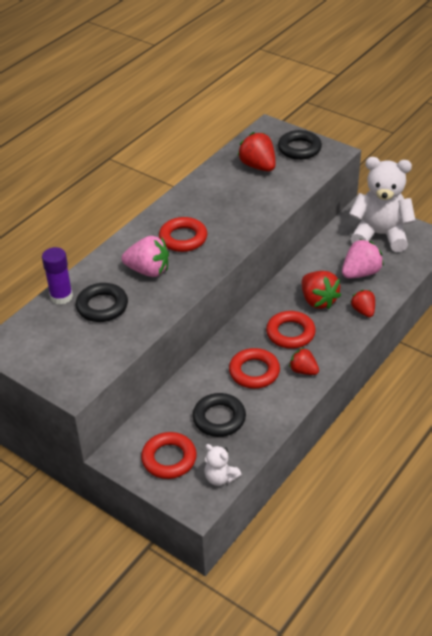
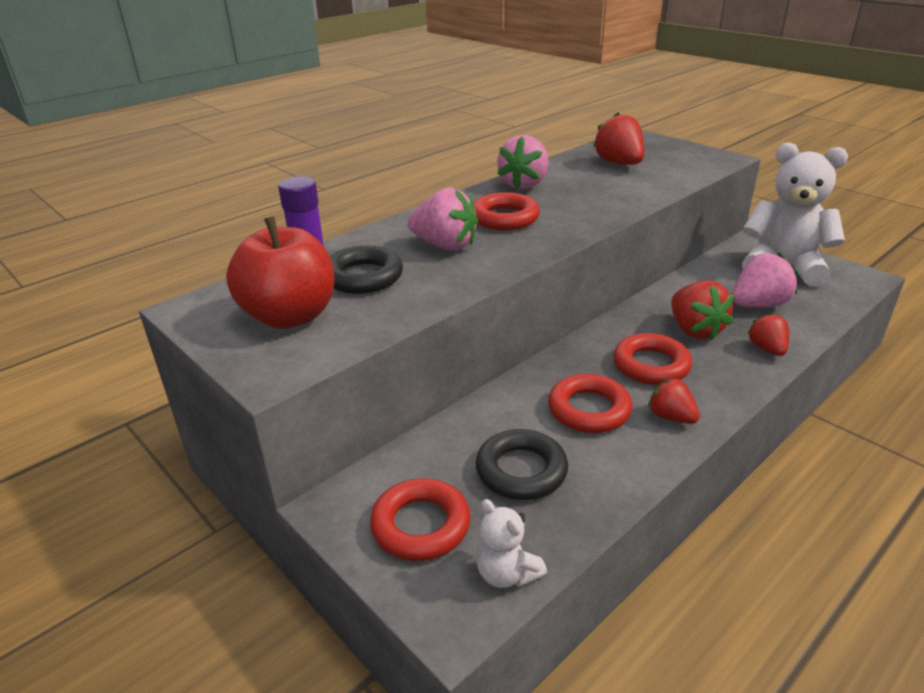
camera: 10 degrees right, 10 degrees down
black ring [278,130,322,160] -> none
none -> red apple [226,216,334,329]
none -> pink strawberry [497,135,549,189]

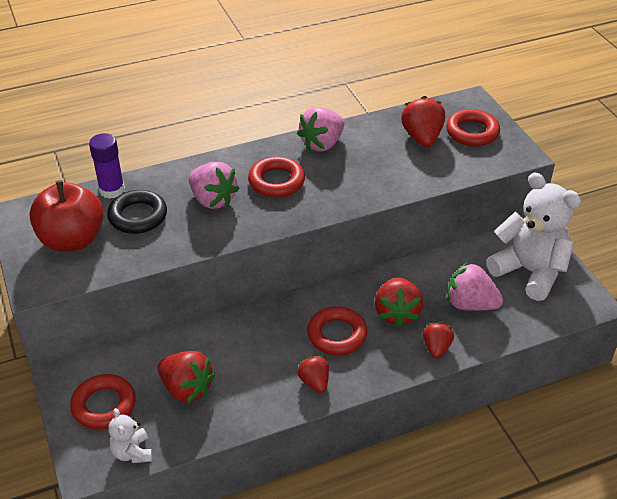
camera: 20 degrees right, 10 degrees up
black ring [476,429,568,500] -> red strawberry [158,351,215,403]
red ring [548,374,633,433] -> red ring moved to [446,109,500,146]
pink strawberry [732,252,798,307] -> pink strawberry turned 150 degrees counterclockwise [447,262,503,311]

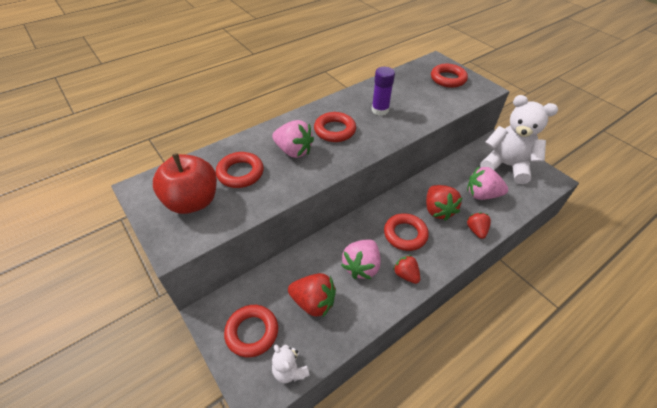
camera: 15 degrees left, 5 degrees up
purple glue stick [89,133,125,199] -> purple glue stick moved to [372,67,395,116]
black ring [107,190,167,234] -> red ring [216,152,264,188]
pink strawberry [297,107,344,151] -> pink strawberry moved to [341,240,381,279]
red strawberry [401,96,445,147] -> none

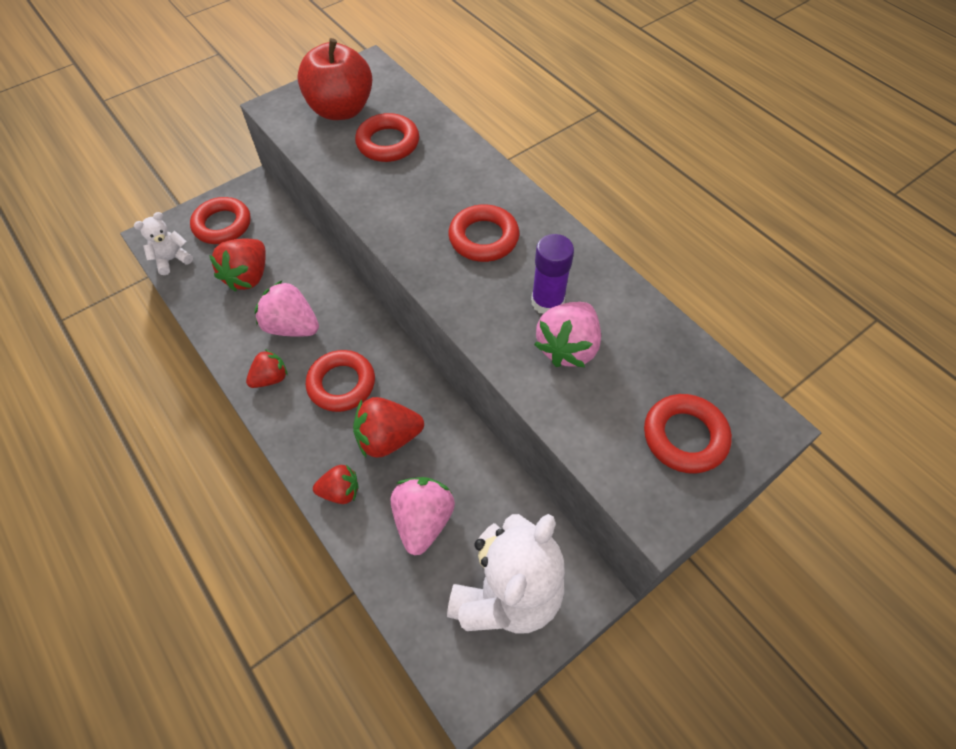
camera: 90 degrees right, 10 degrees up
pink strawberry [272,120,314,158] -> pink strawberry moved to [534,302,601,367]

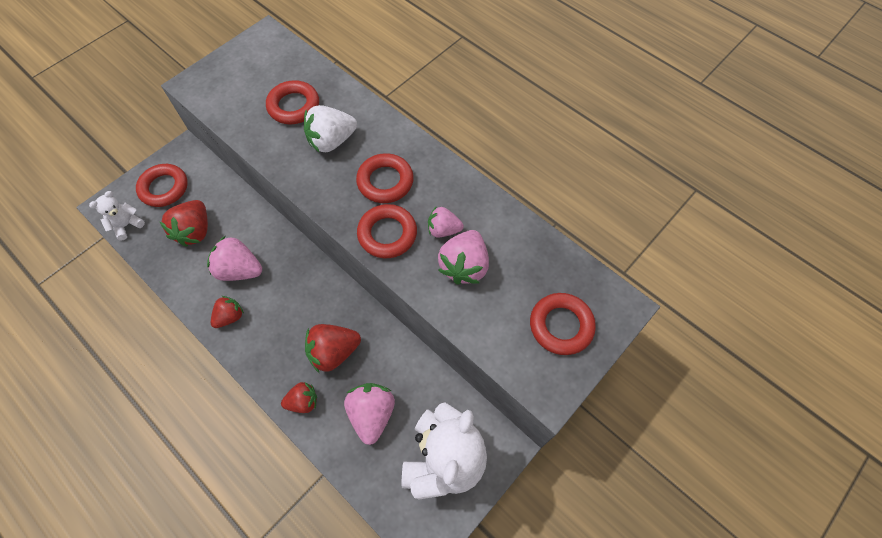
camera: 10 degrees left, 5 degrees up
red apple [297,38,372,120] -> none
red ring [306,350,375,412] -> red ring moved to [357,204,417,258]
purple glue stick [531,234,574,314] -> pink strawberry [428,206,464,237]
none -> white strawberry [304,105,357,153]

